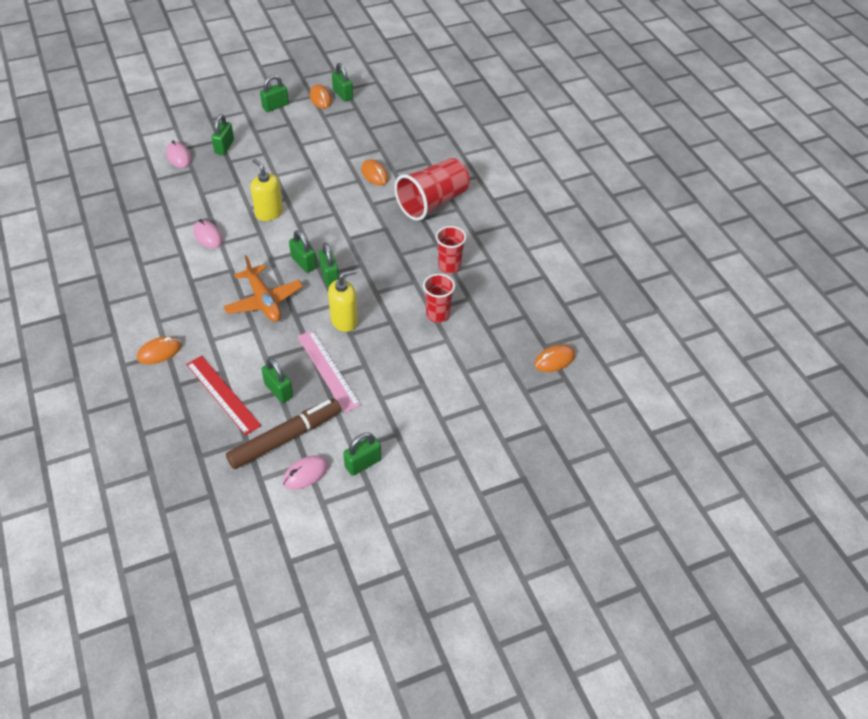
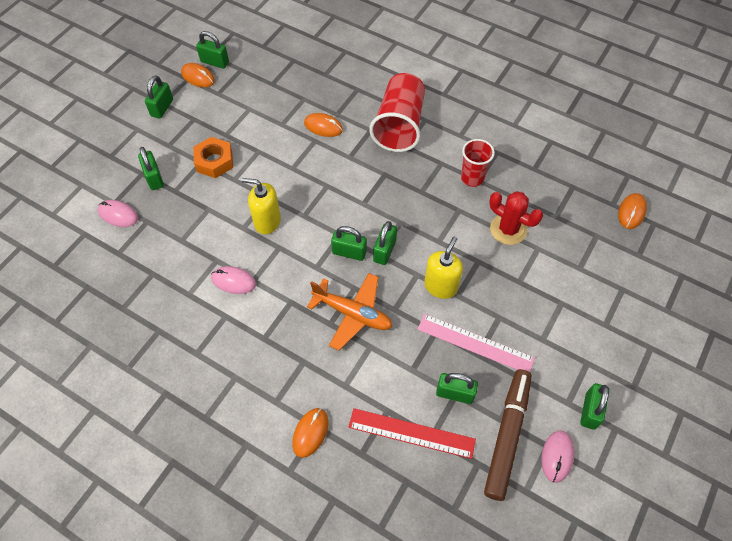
camera: 35 degrees left, 10 degrees up
green padlock [318,243,339,287] -> green padlock turned 75 degrees clockwise [373,221,397,265]
red cup [423,274,455,323] -> red cactus [489,191,543,245]
none -> orange nut [193,137,233,178]

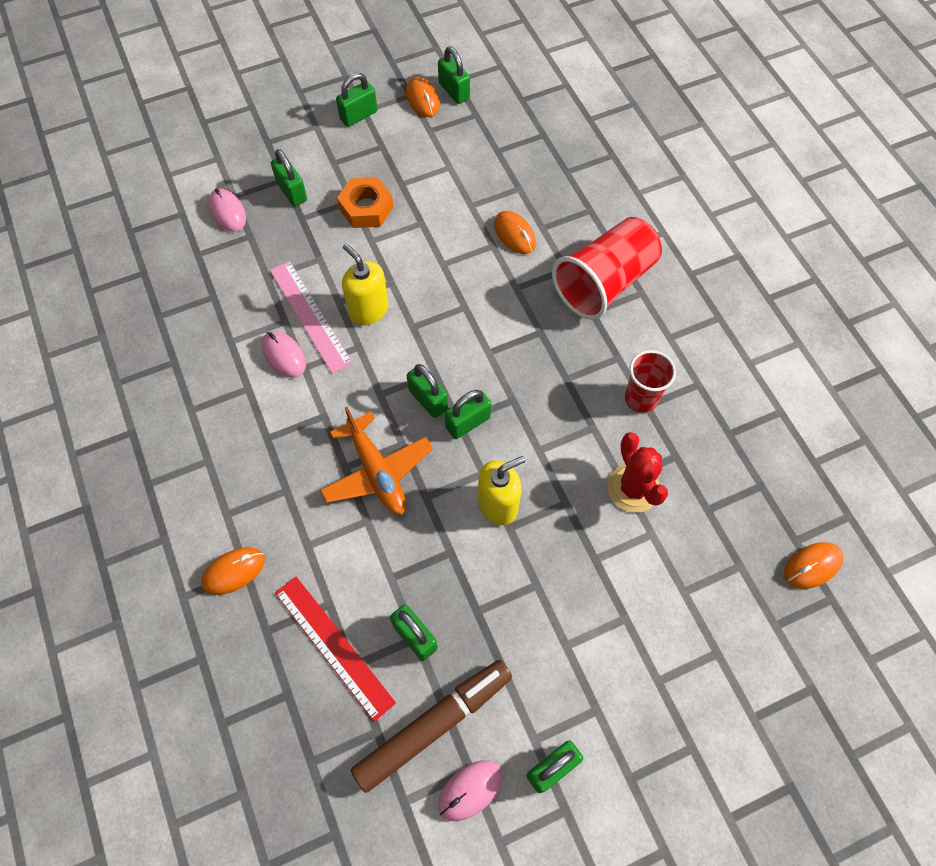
camera: 35 degrees right, 5 degrees up
green padlock [138,147,164,190] -> green padlock turned 45 degrees counterclockwise [271,149,307,206]
pink ruler [417,314,535,372] -> pink ruler moved to [270,261,353,374]

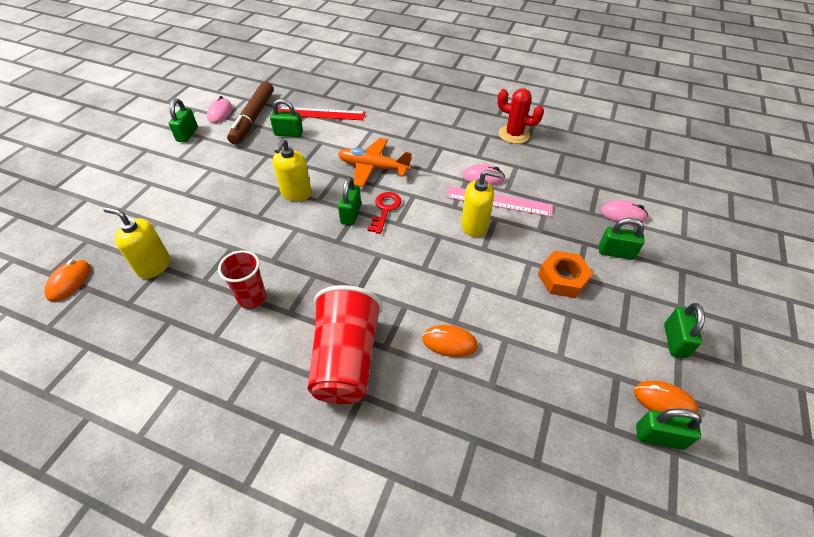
camera: 135 degrees right, 15 degrees down
orange mouse [201,547,265,595] -> none
green padlock [407,364,448,418] -> red key [368,192,402,234]
red cactus [608,432,668,513] -> red cactus moved to [497,88,544,144]
none -> yellow soap dispenser [103,207,170,279]

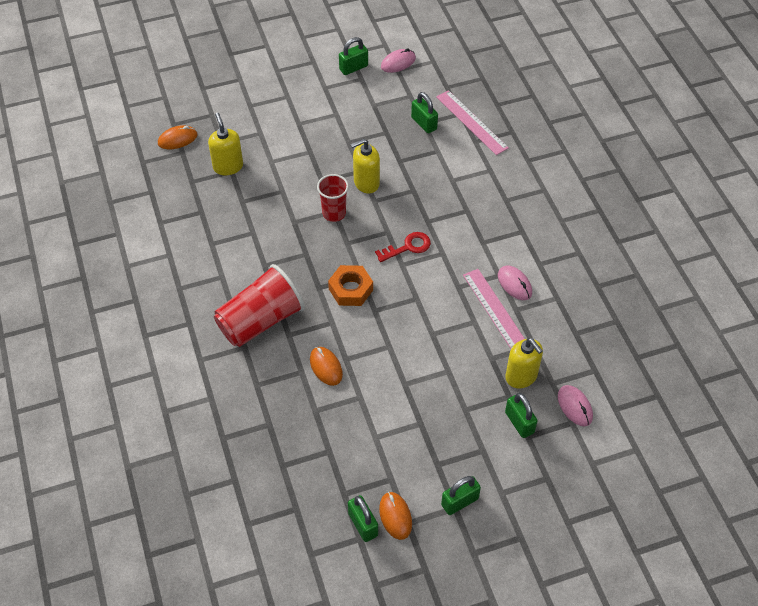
camera: 50 degrees right, 5 degrees up
red cup [218,250,266,309] -> red cup moved to [317,174,349,222]
brown marker [227,81,273,145] -> none
red ruler [278,107,365,120] -> pink ruler [436,90,509,155]
orange plane [338,138,412,187] -> none
green padlock [338,177,361,226] -> none
yellow soap dispenser [461,170,502,237] -> yellow soap dispenser moved to [505,338,543,388]
red cactus [497,88,544,144] -> none
orange nut [538,251,593,298] -> orange nut moved to [328,265,373,306]

